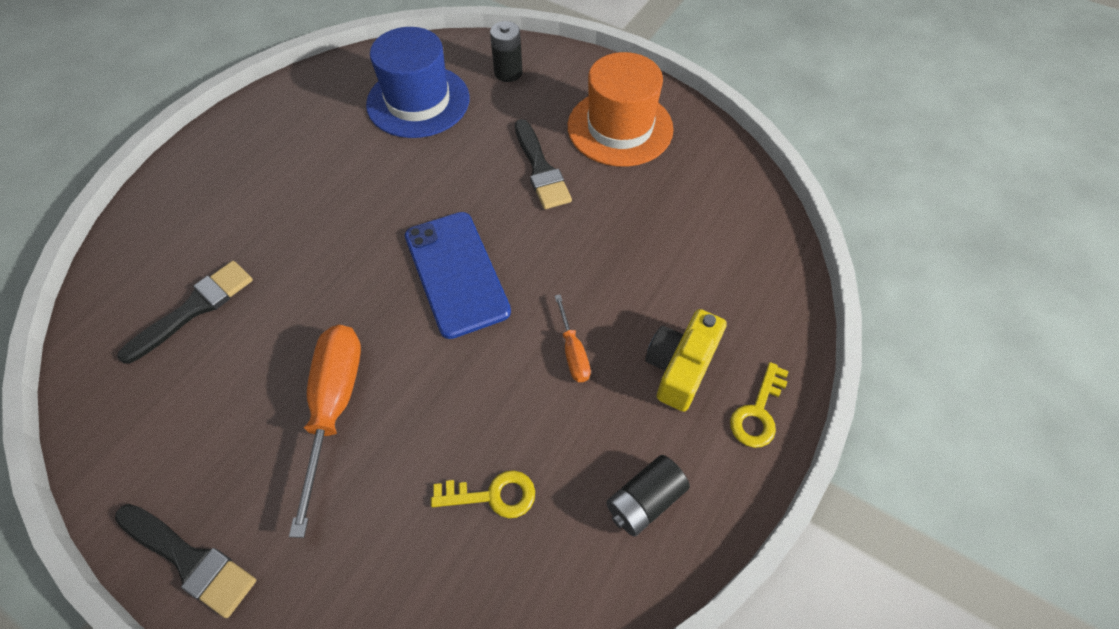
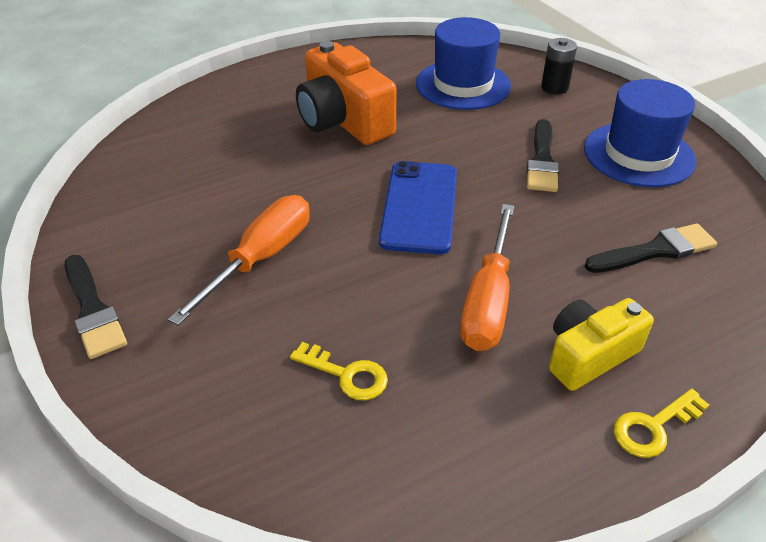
camera: 30 degrees right, 15 degrees down
black brush [117,261,253,364] -> black brush moved to [585,223,717,273]
orange screwdriver [555,295,591,382] -> orange screwdriver [460,204,514,351], size x1.99
orange hat [568,52,673,167] -> blue hat [584,79,696,187]
black battery [606,455,690,537] -> none
none -> orange camera [296,41,396,145]

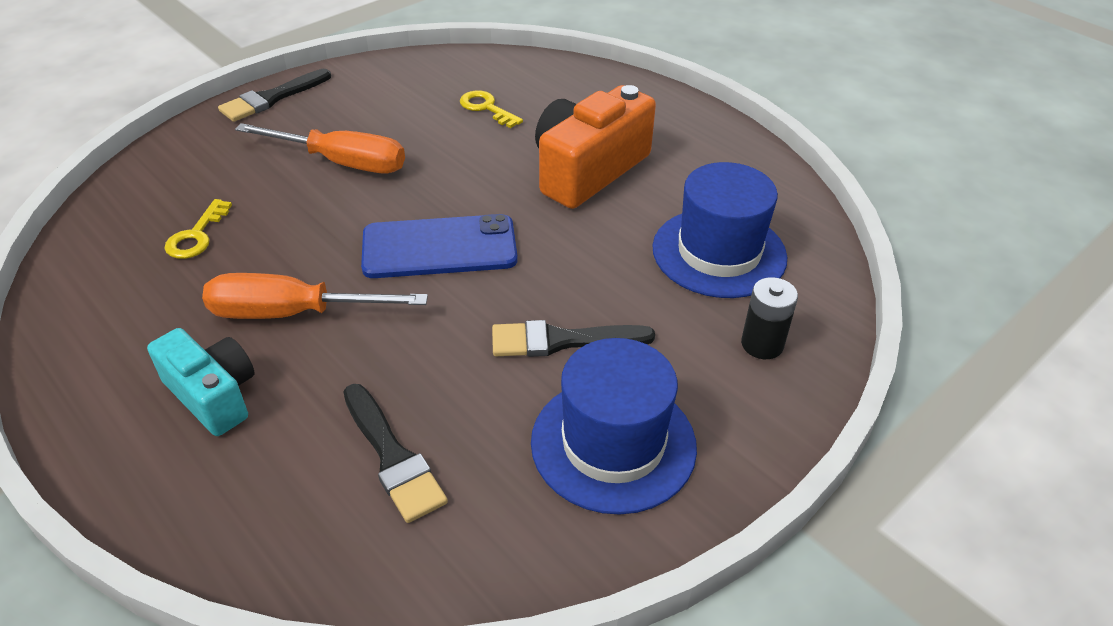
camera: 75 degrees right, 0 degrees up
yellow camera [549,298,654,391] -> turquoise camera [147,328,254,436]
yellow key [613,389,709,458] -> yellow key moved to [460,90,523,128]

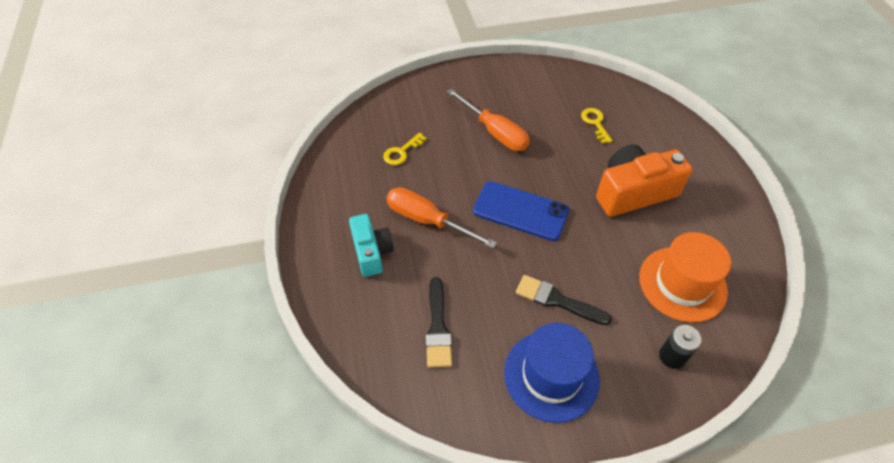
camera: 30 degrees right, 10 degrees up
black brush [218,69,331,122] -> none
blue hat [652,162,787,298] -> orange hat [639,232,731,322]

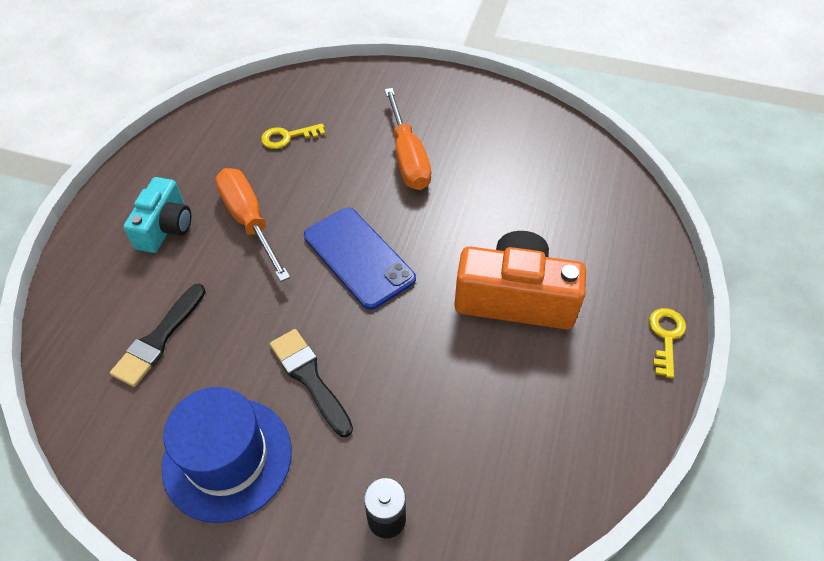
camera: 30 degrees right, 0 degrees up
yellow key [581,108,613,144] -> yellow key moved to [649,308,686,378]
orange hat [639,232,731,322] -> none

